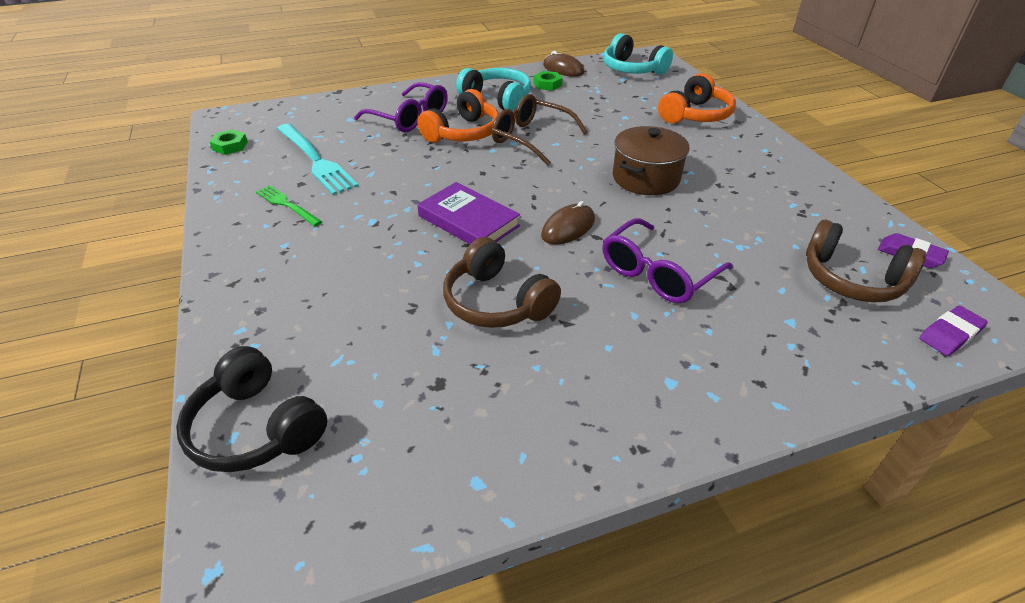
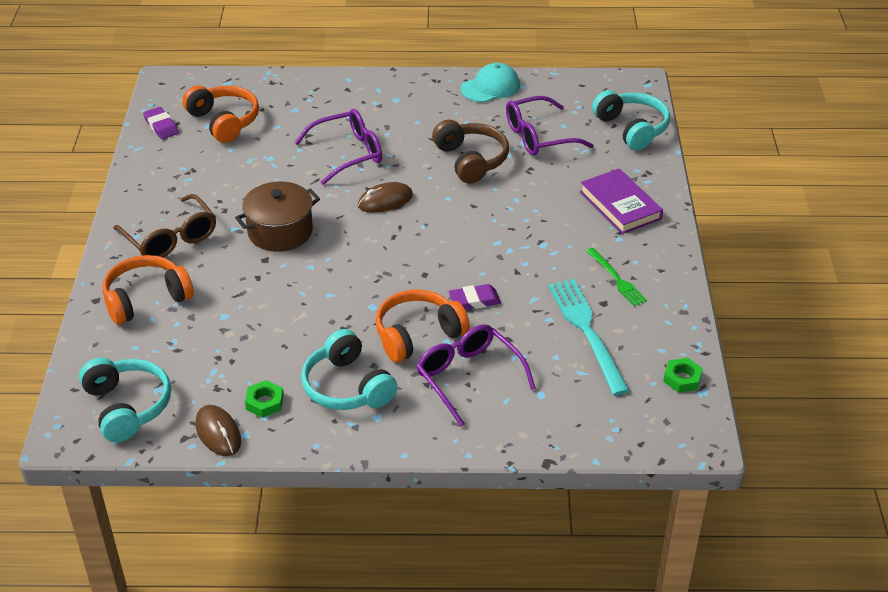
camera: 160 degrees left, 0 degrees up
black headphones [176,346,327,472] -> turquoise headphones [592,90,670,150]
purple book [417,182,520,244] -> purple book moved to [580,168,663,234]
brown glasses [492,94,588,166] -> brown glasses moved to [113,194,216,257]
brown headphones [806,220,926,302] -> orange headphones [182,85,259,143]
purple eraser [919,306,988,356] -> purple eraser moved to [449,284,501,310]
none -> turquoise cap [461,63,520,102]
none -> purple glasses [506,96,594,156]

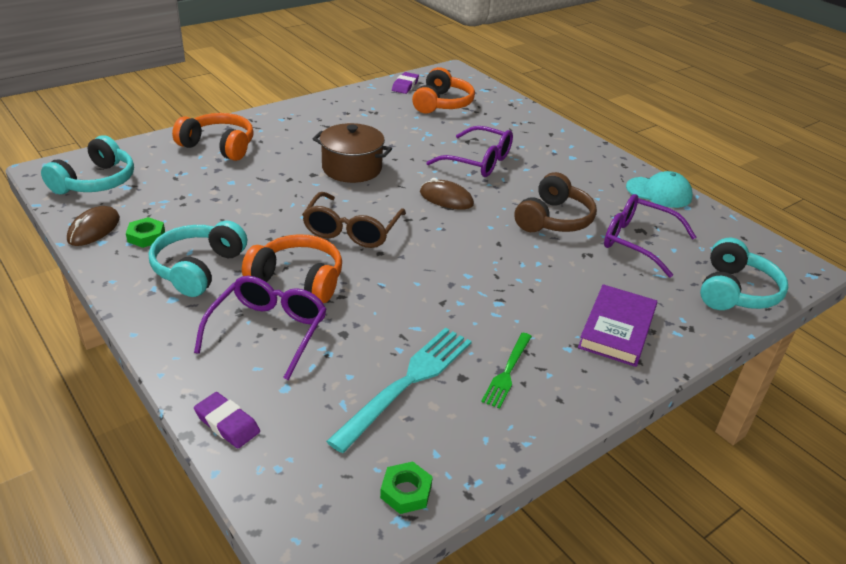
camera: 50 degrees right, 5 degrees down
brown glasses [113,194,216,257] -> brown glasses moved to [302,192,406,248]
purple eraser [449,284,501,310] -> purple eraser moved to [194,392,260,448]

